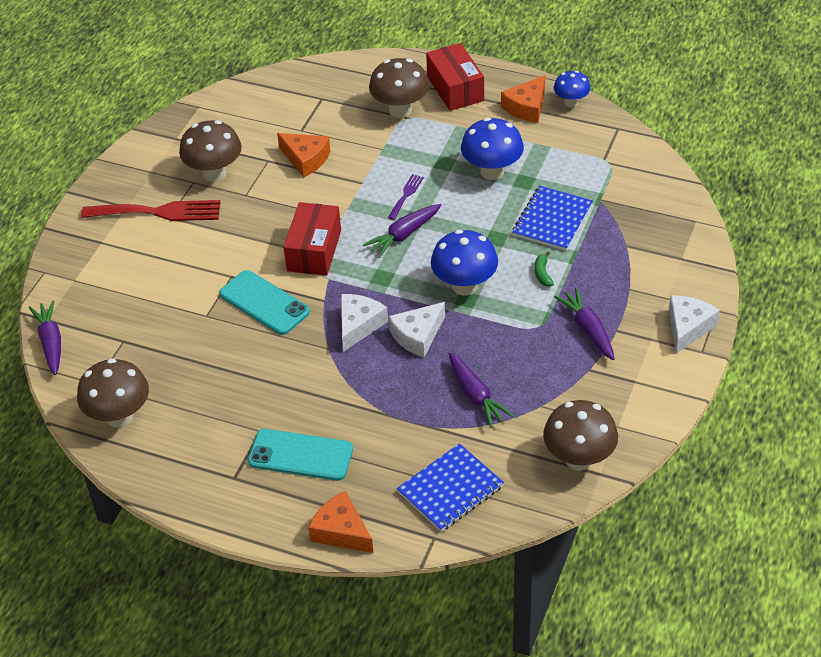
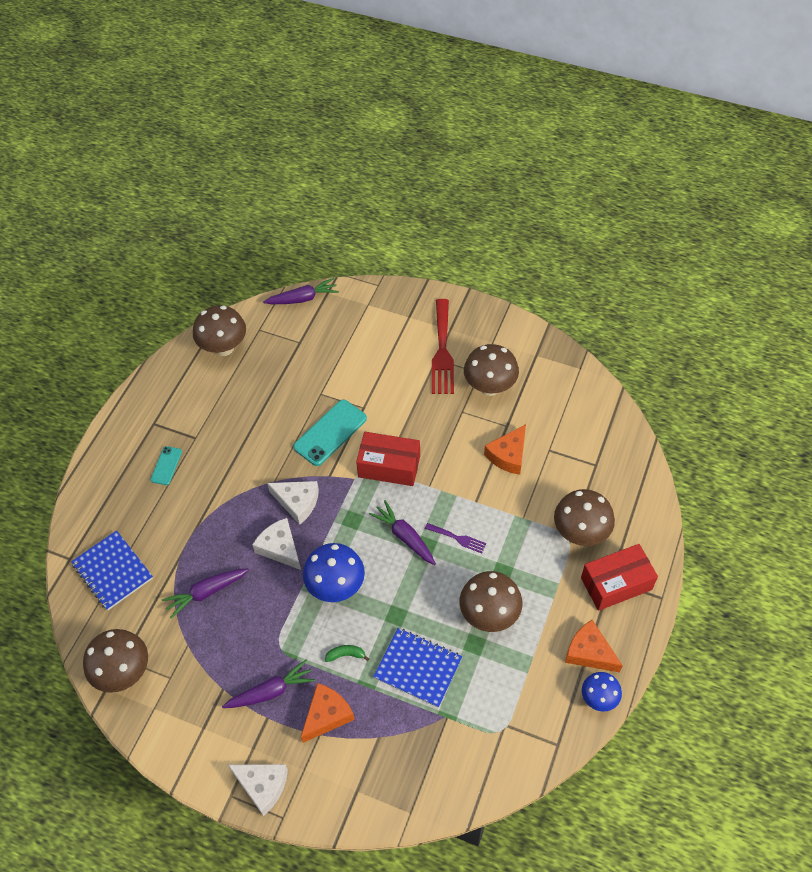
camera: 90 degrees right, 10 degrees up
turquoise phone [248,429,353,481] -> turquoise phone [150,446,182,485], size x0.55
orange cheese [308,491,373,553] -> orange cheese moved to [301,683,355,743]
blue mushroom [461,117,524,180] -> brown mushroom [459,571,522,632]

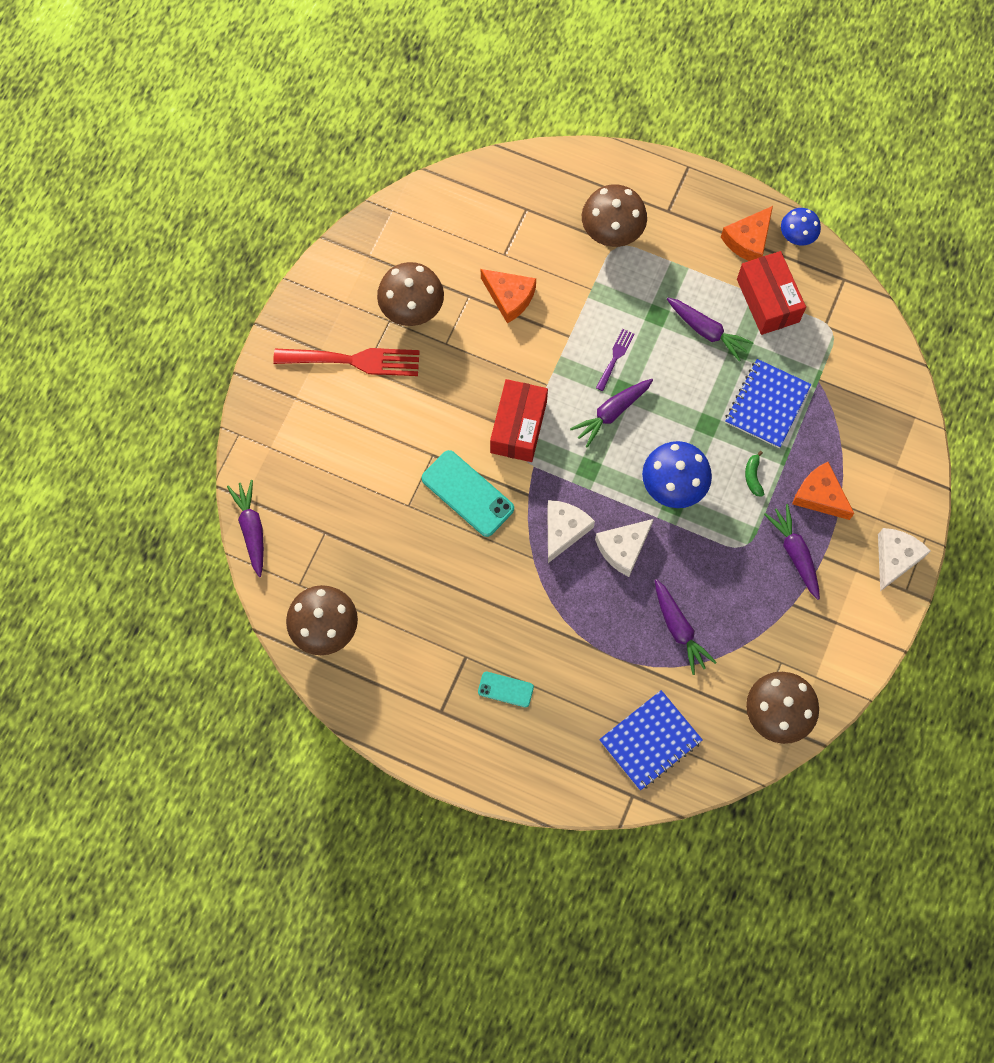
camera: 90 degrees left, 15 degrees up
brown mushroom [459,571,522,632] -> purple carrot [667,298,754,361]
red box [581,544,658,611] -> red box moved to [737,251,806,335]

